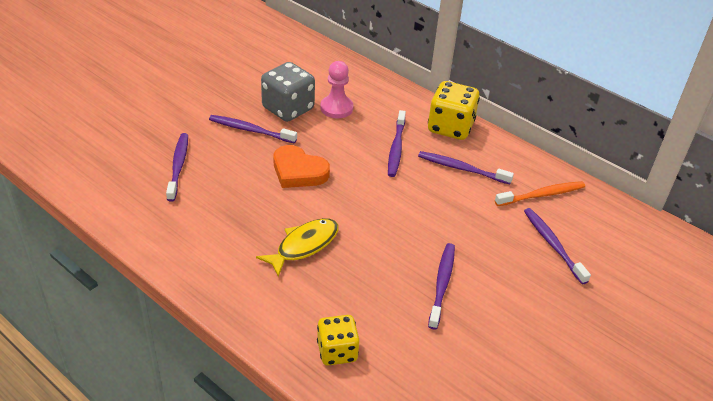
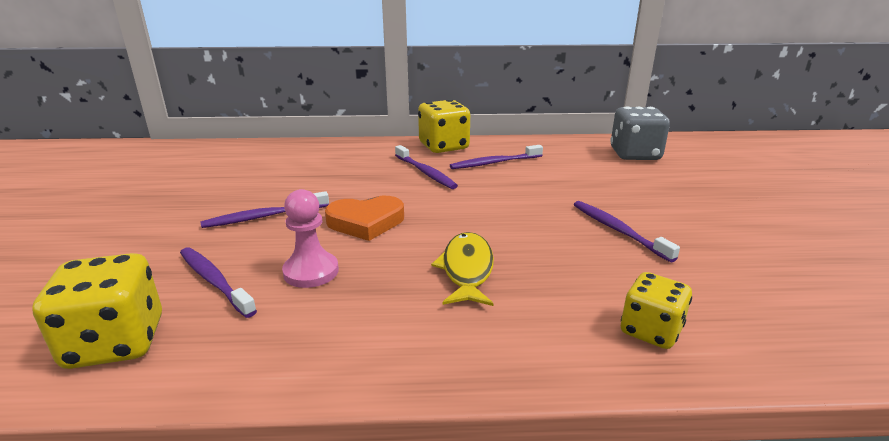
camera: 40 degrees left, 15 degrees down
grey dice [261,62,315,122] -> grey dice moved to [610,106,670,160]
pink pawn [321,61,353,118] -> pink pawn moved to [282,189,339,288]
orange toothbrush [495,181,585,206] -> none
purple toothbrush [524,208,591,284] -> none
none -> yellow dice [32,253,162,369]

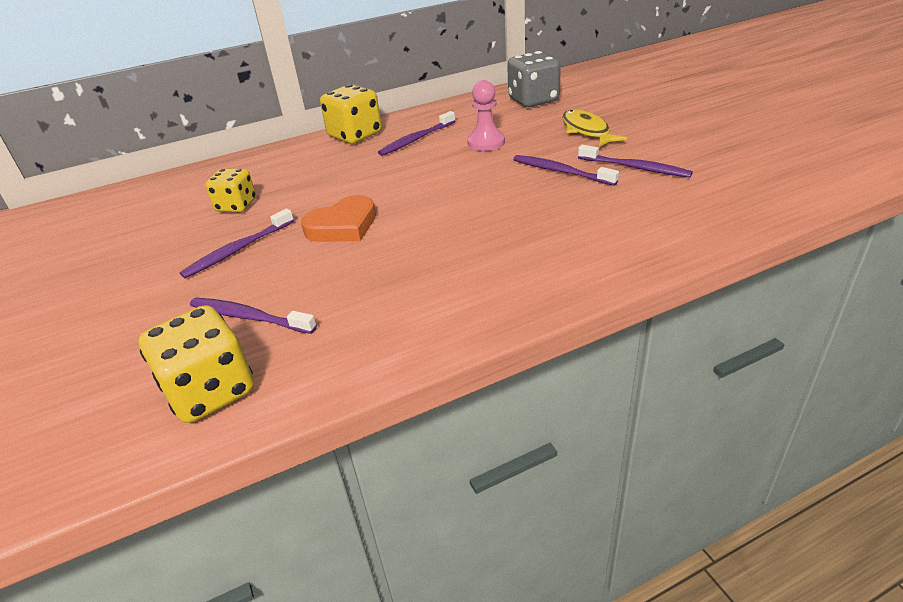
camera: 20 degrees left, 10 degrees up
pink pawn [282,189,339,288] -> pink pawn moved to [467,80,505,151]
purple toothbrush [395,145,458,189] -> purple toothbrush moved to [578,145,693,178]
yellow fish [431,232,494,306] -> yellow fish moved to [562,109,628,147]
yellow dice [621,272,692,349] -> yellow dice moved to [205,168,256,213]

